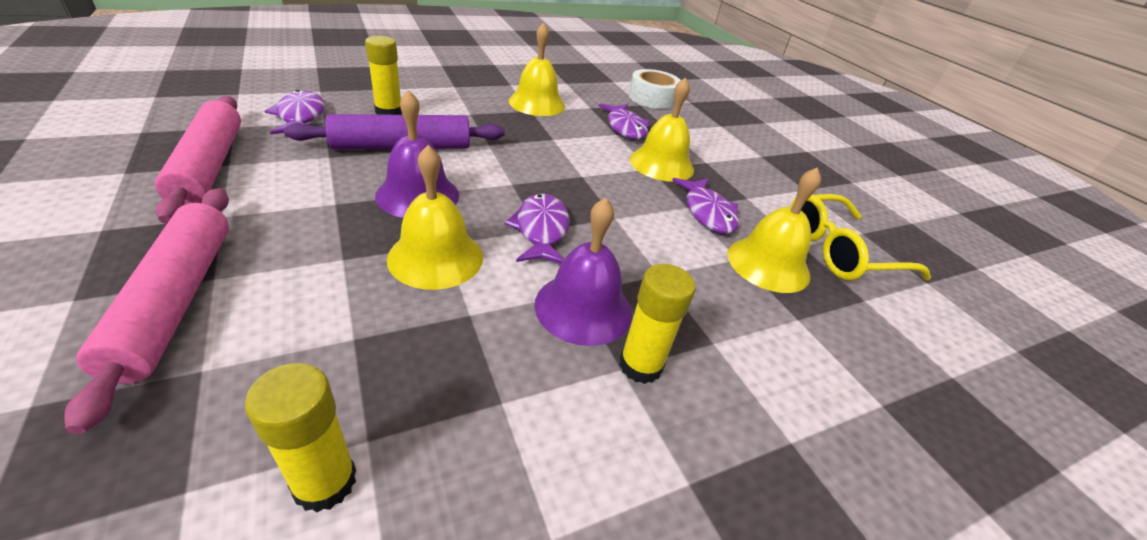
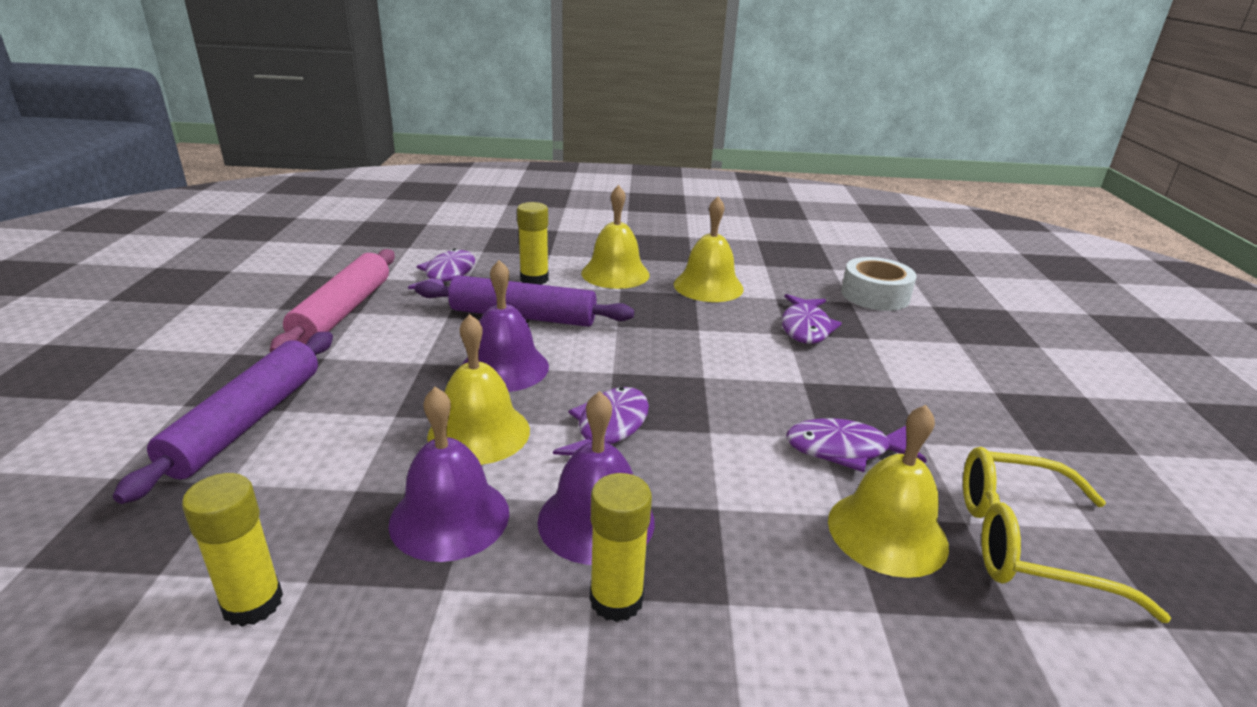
camera: 30 degrees right, 10 degrees down
pink rolling pin [65,188,229,434] -> purple rolling pin [113,332,333,504]
yellow bell [630,77,694,182] -> yellow bell moved to [581,185,650,289]
purple fish [672,178,739,234] -> purple fish turned 75 degrees clockwise [786,418,927,472]
none -> purple bell [388,387,509,562]

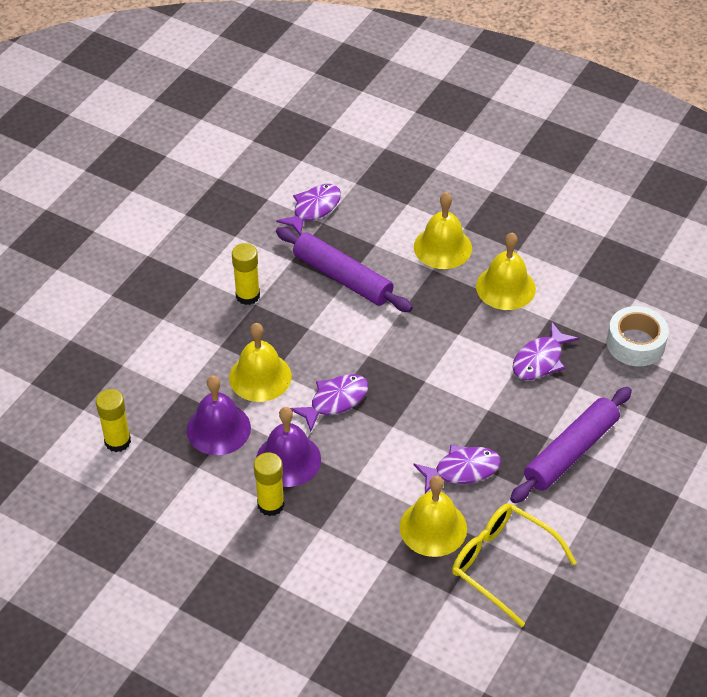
camera: 30 degrees right, 20 degrees up
purple rolling pin [113,332,333,504] -> purple rolling pin moved to [510,387,632,503]
pink rolling pin [269,249,395,352] -> none
purple bell [462,260,549,392] -> none
yellow glue stick [517,202,549,284] -> yellow glue stick moved to [232,243,260,305]
purple fish [786,418,927,472] -> purple fish turned 135 degrees clockwise [414,445,501,493]

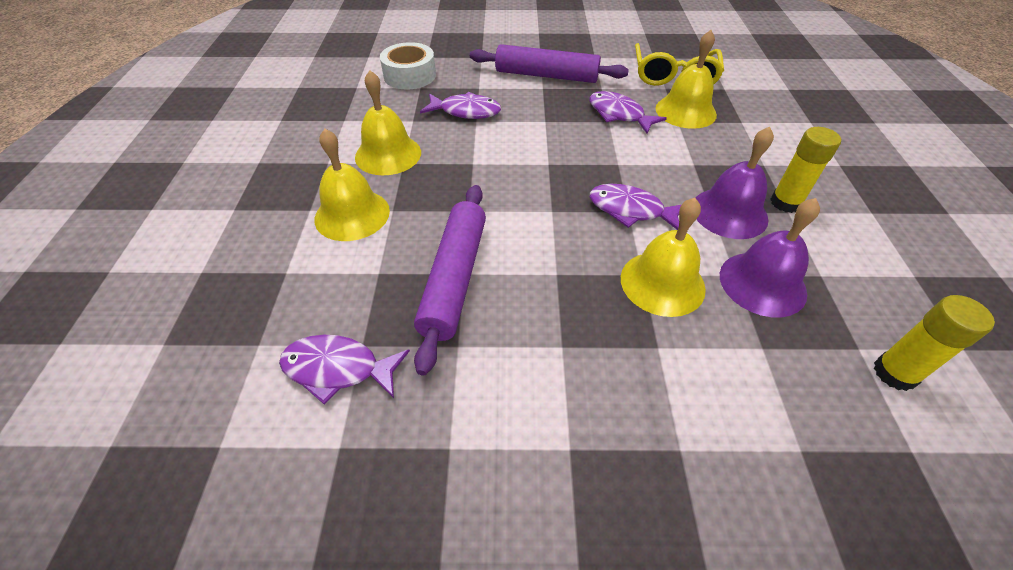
camera: 120 degrees left, 0 degrees up
yellow glue stick [232,243,260,305] -> none

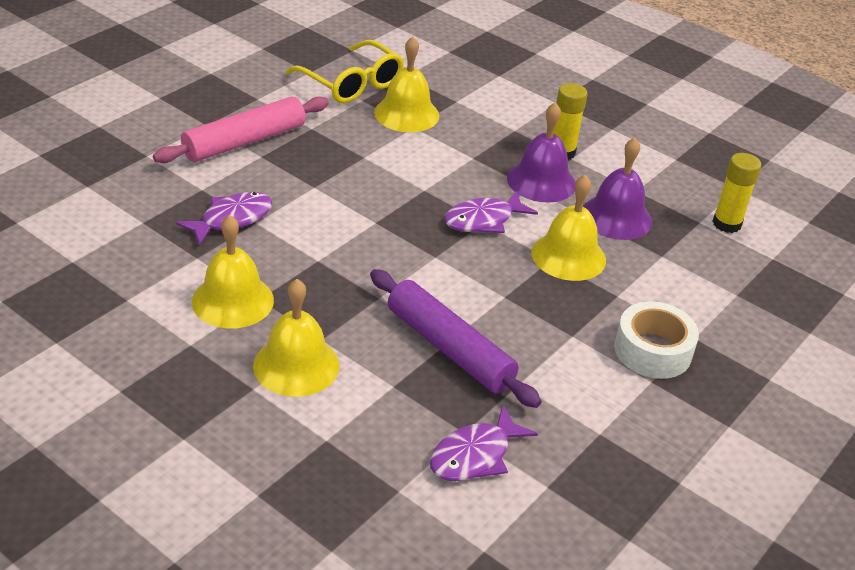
camera: 55 degrees left, 10 degrees down
white tape [380,42,436,89] -> white tape moved to [614,301,699,379]
purple rolling pin [470,44,629,83] -> pink rolling pin [153,96,329,163]
purple fish [589,91,667,134] -> none

